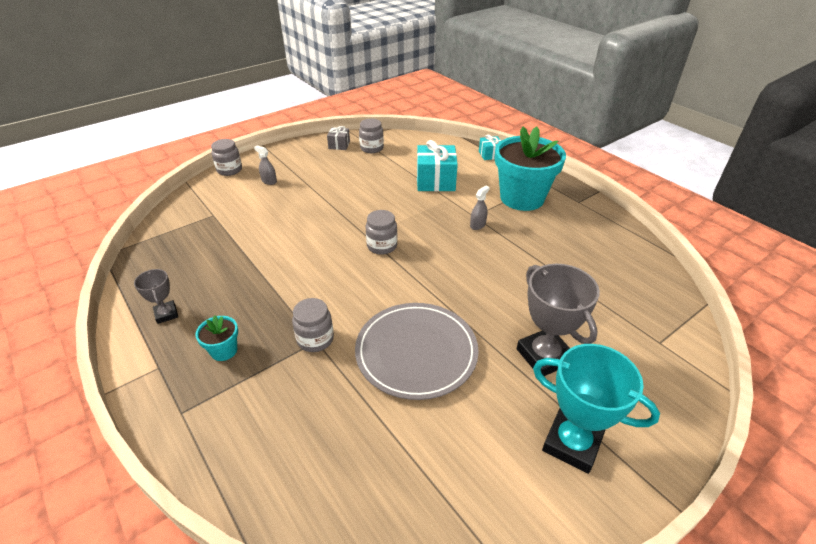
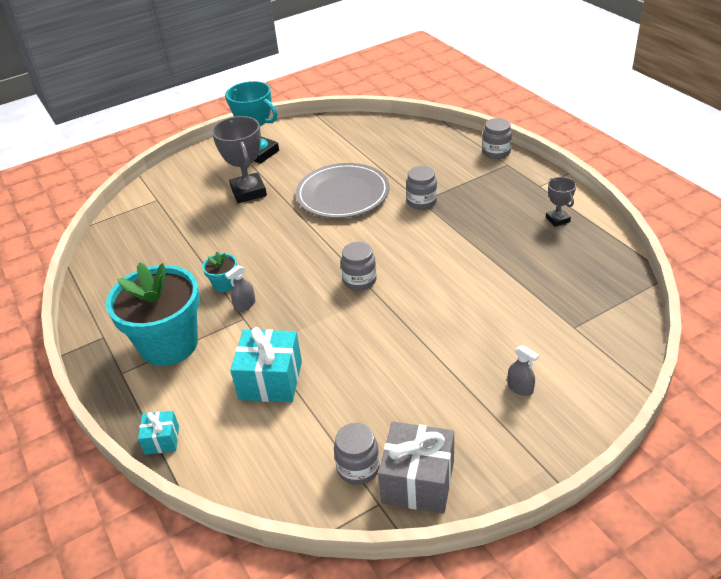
camera: 170 degrees left, 0 degrees up
turquoise flower pot [195,315,238,361] -> turquoise flower pot moved to [202,252,237,292]
grey jar [211,139,242,176] -> grey jar moved to [482,118,512,159]
grey gift [327,126,350,150] -> grey gift [378,421,454,514], size x1.85

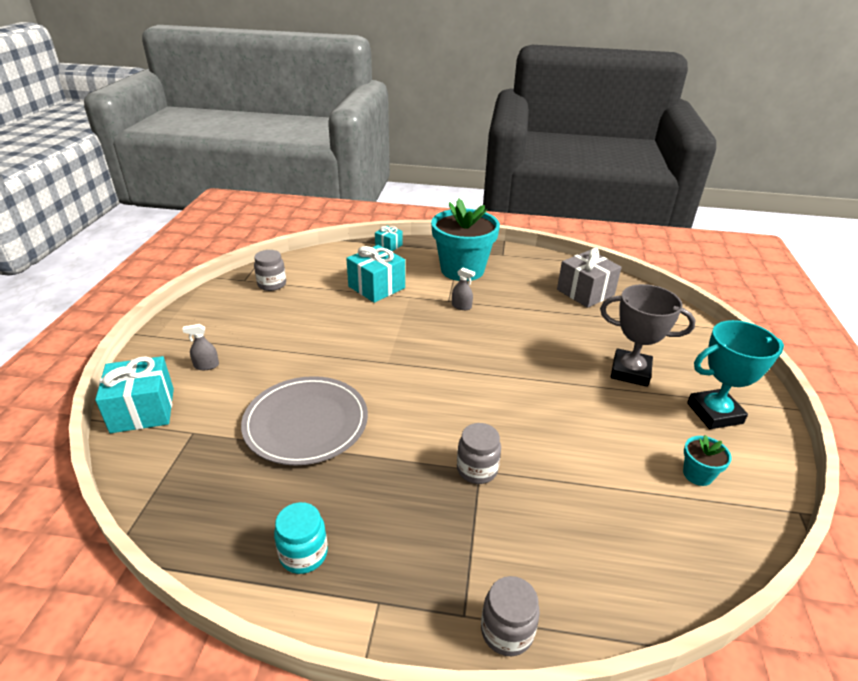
camera: 125 degrees right, 5 degrees down
turquoise flower pot [202,252,237,292] -> turquoise flower pot moved to [683,435,732,486]
grey spray bottle [225,265,256,312] -> grey spray bottle turned 120 degrees clockwise [452,268,475,310]
grey plate [296,163,390,218] -> grey plate moved to [241,376,368,465]
grey jar [341,242,377,291] -> none
grey gift [378,421,454,514] -> grey gift moved to [557,248,622,308]
grey trophy [546,177,576,227] -> turquoise jar [274,502,328,574]
none -> turquoise gift [95,356,174,433]

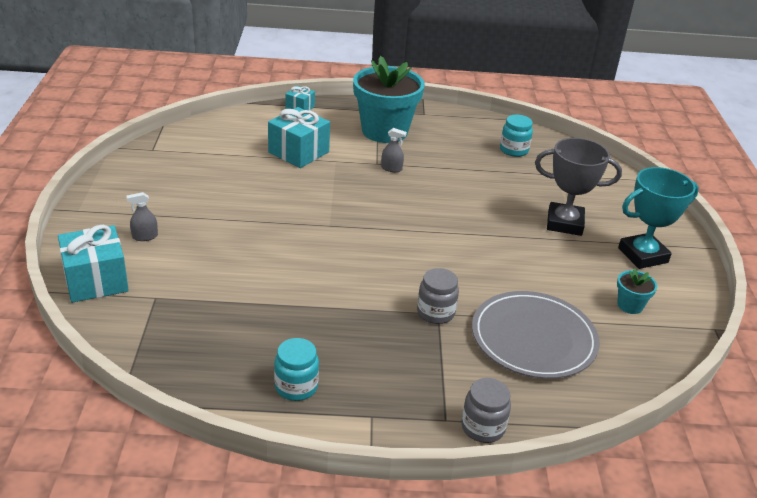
camera: 10 degrees left, 0 degrees up
grey plate [241,376,368,465] -> grey plate moved to [472,291,600,379]
grey jar [254,250,286,291] -> none
grey gift [557,248,622,308] -> turquoise jar [500,115,533,157]

